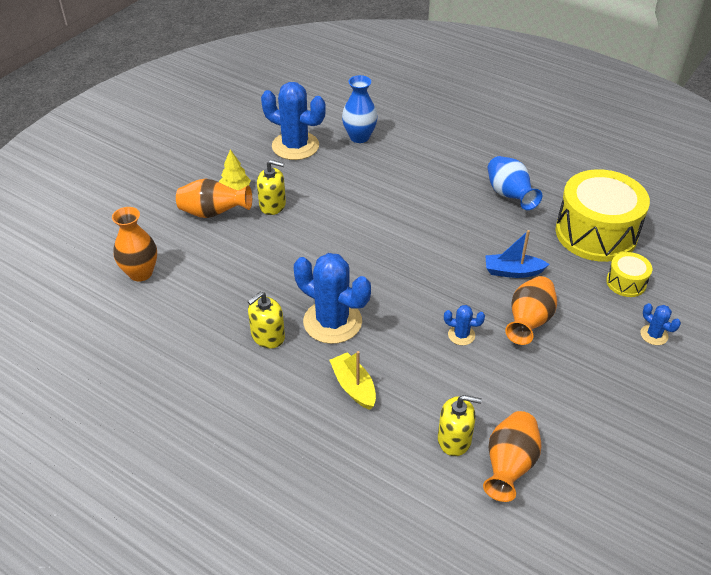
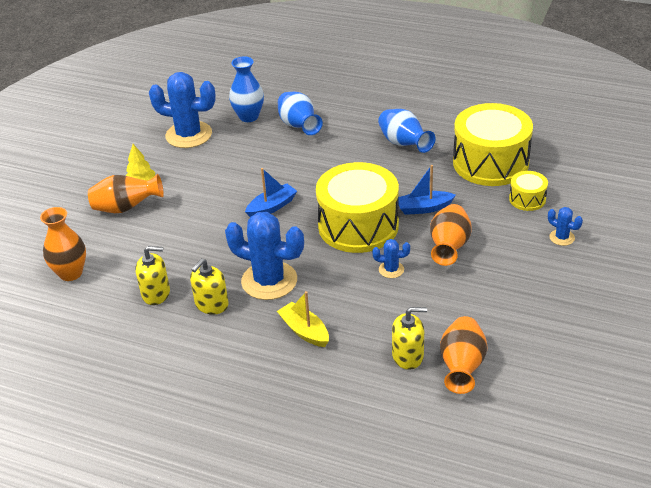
camera: 10 degrees left, 5 degrees down
yellow soap dispenser [257,160,286,215] -> yellow soap dispenser moved to [135,246,170,305]
none -> blue boat [245,168,297,217]
none -> blue vase [278,92,323,135]
none -> yellow drum [316,162,399,253]

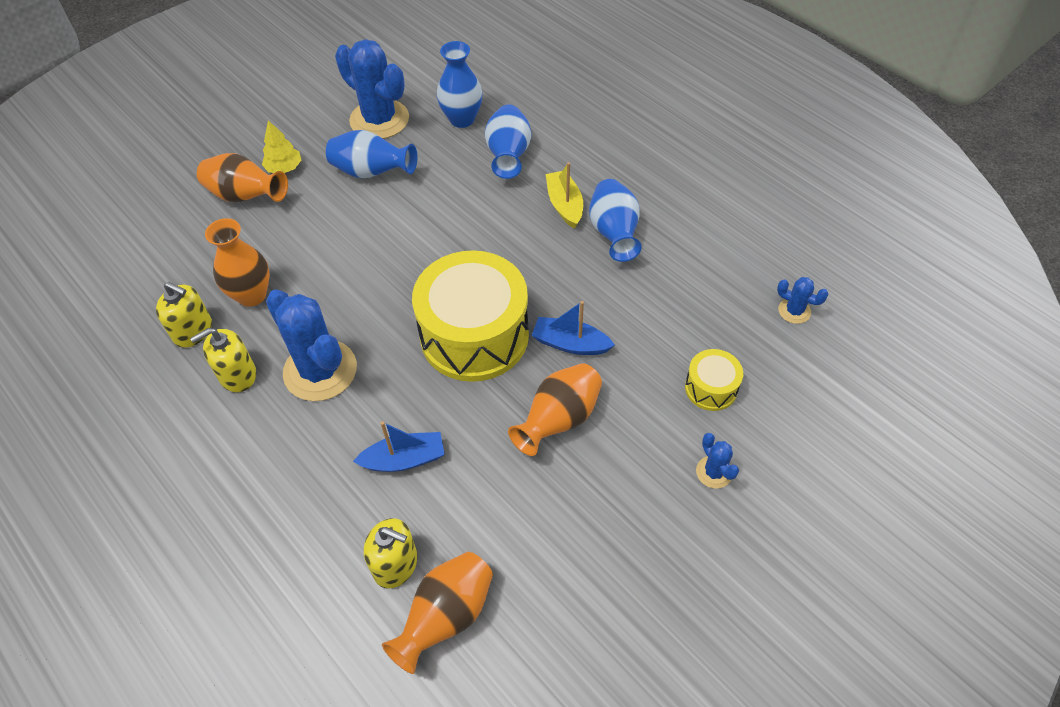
camera: 25 degrees right, 15 degrees up
orange vase [40,207,86,281] -> orange vase moved to [205,218,270,307]
blue boat [245,168,297,217] -> blue boat moved to [353,421,445,472]
yellow boat [277,291,329,347] -> yellow boat moved to [546,162,583,229]
blue cactus [372,239,410,278] -> blue cactus moved to [777,277,828,324]
yellow drum [453,103,533,186] -> none
none -> blue vase [326,130,417,178]

